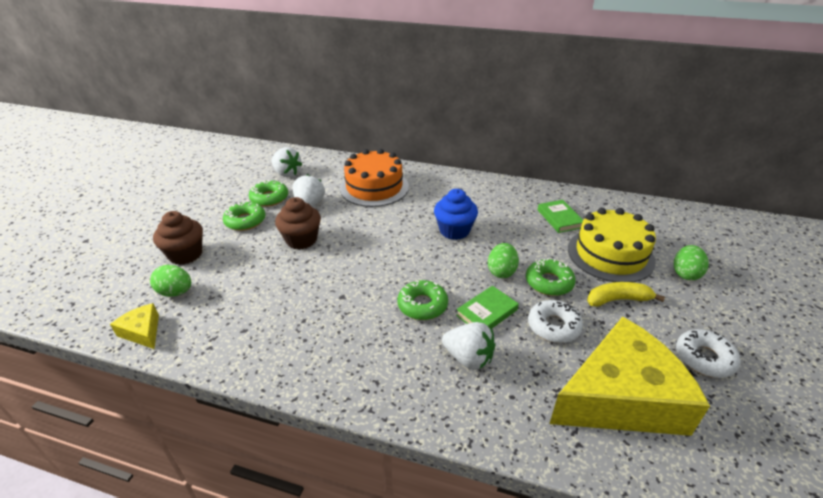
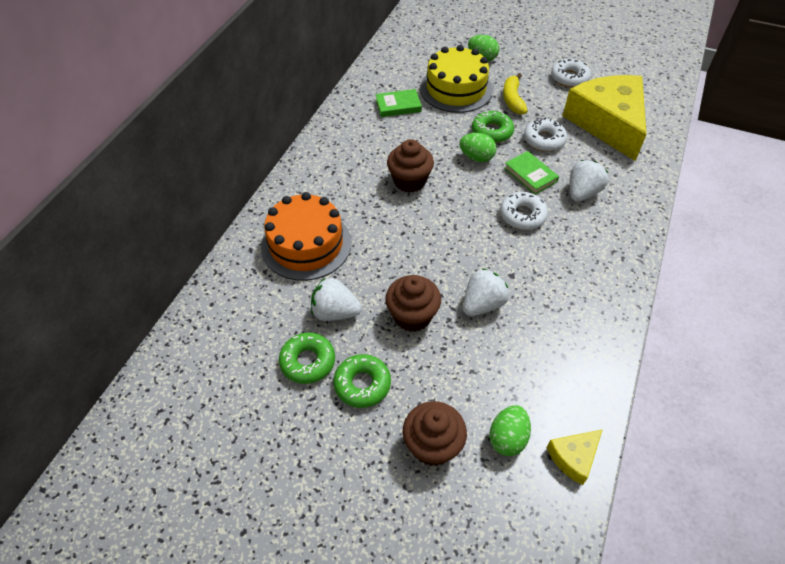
camera: 85 degrees left, 15 degrees up
white strawberry [272,147,303,177] -> white strawberry moved to [463,268,509,316]
green donut [398,280,448,320] -> white donut [500,192,548,230]
blue cupcake [434,189,478,240] -> brown cupcake [387,139,434,193]

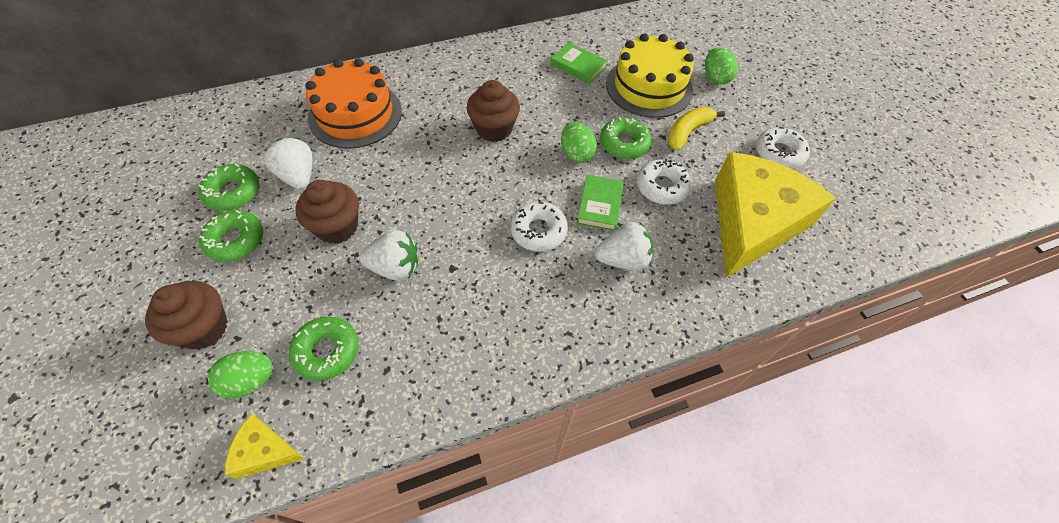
camera: 45 degrees right, 5 degrees up
none -> green donut [289,316,358,381]

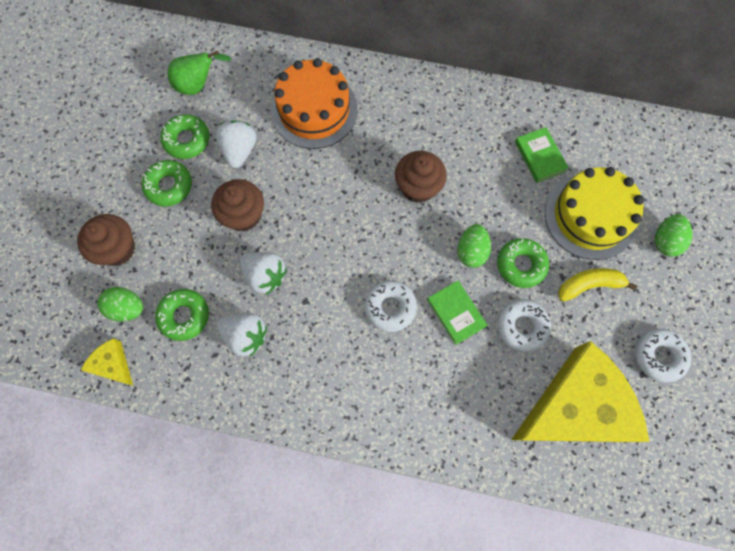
camera: 35 degrees right, 15 degrees up
green book [577,175,624,231] -> green book turned 75 degrees counterclockwise [427,281,487,345]
white strawberry [595,222,653,271] -> white strawberry moved to [217,313,267,357]
none -> green pear [168,50,232,95]

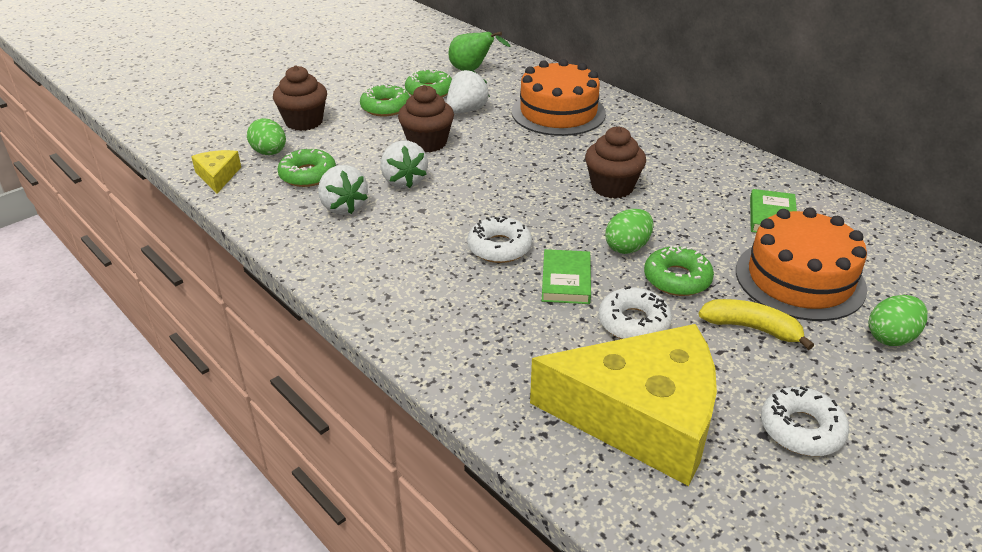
camera: 35 degrees right, 35 degrees down
yellow cake [545,167,644,260] -> orange cake [736,208,867,321]

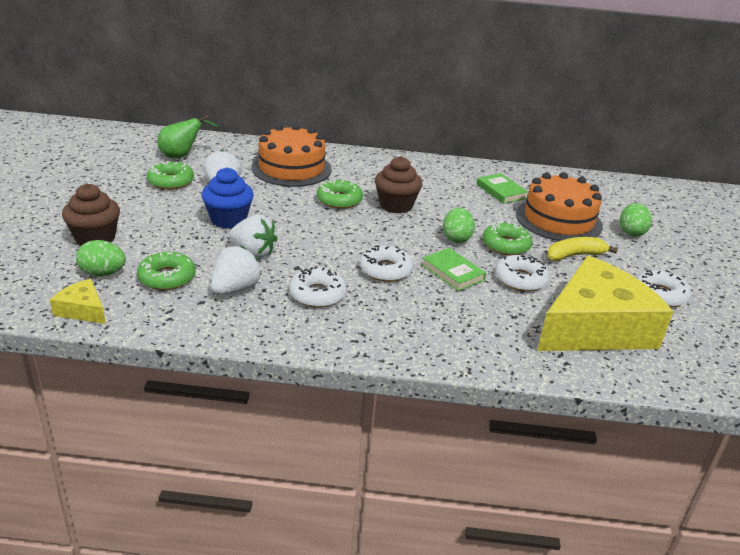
camera: 45 degrees left, 5 degrees down
white strawberry [318,165,368,215] -> white strawberry turned 75 degrees counterclockwise [211,246,262,295]
green donut [360,84,410,117] -> green donut moved to [317,179,363,209]
brown cupcake [398,85,454,153] -> blue cupcake [202,167,254,229]
none -> white donut [289,266,347,308]

